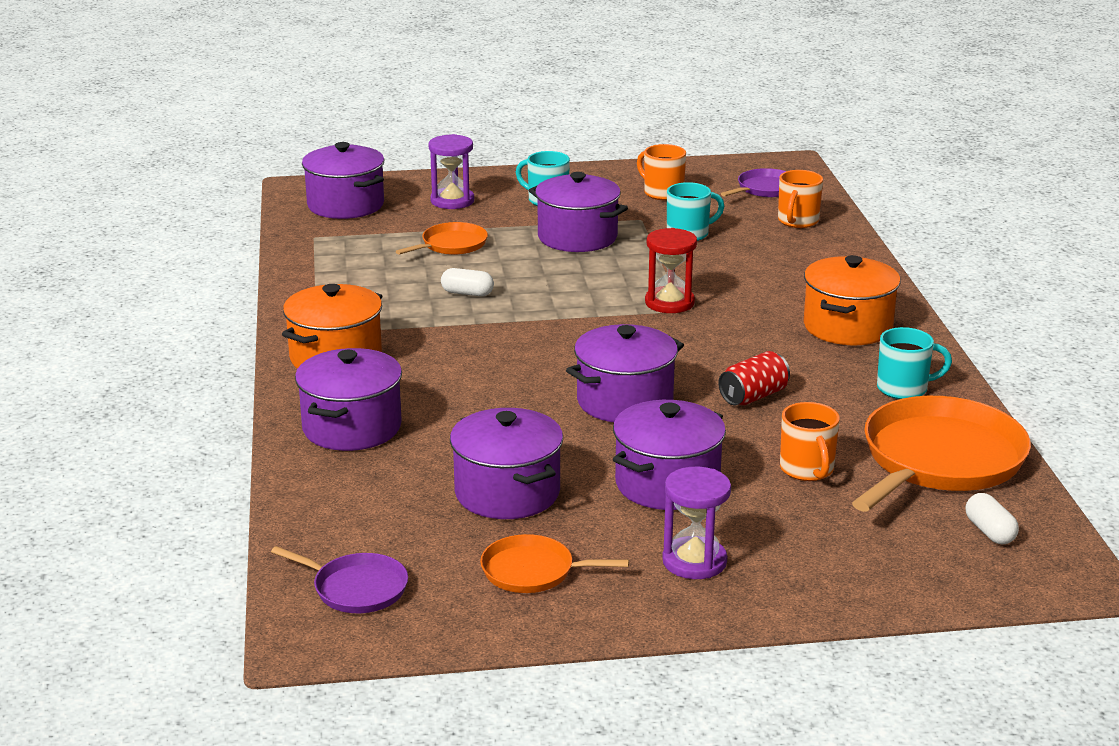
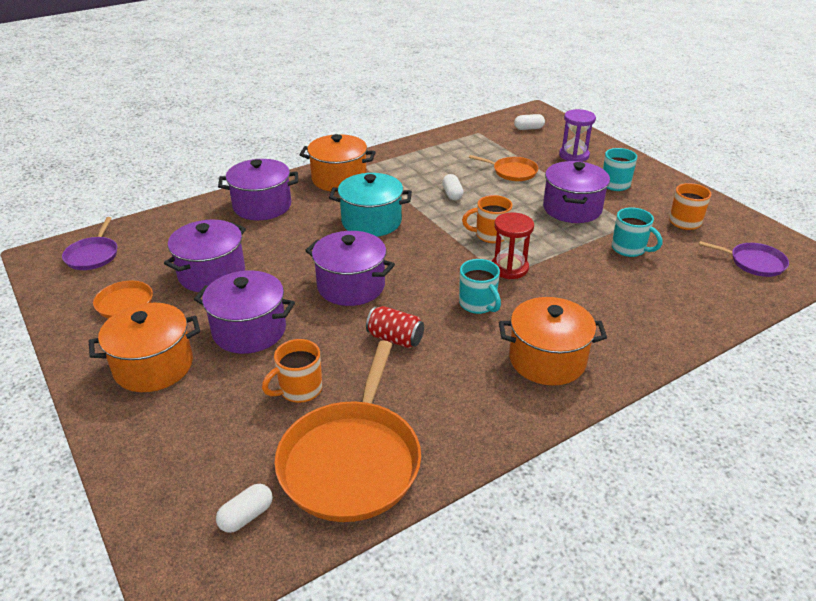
camera: 65 degrees right, 10 degrees up
purple pot [302,142,385,219] -> white capsule [514,114,545,130]
purple hourglass [662,467,731,579] -> orange pot [89,303,200,392]
orange mug [778,170,823,228] -> orange mug moved to [462,195,513,243]
orange pan [852,396,1031,512] -> orange pan turned 90 degrees clockwise [274,340,421,522]
turquoise mug [877,327,952,399] -> turquoise mug moved to [459,259,501,314]
none -> turquoise pot [329,173,412,237]

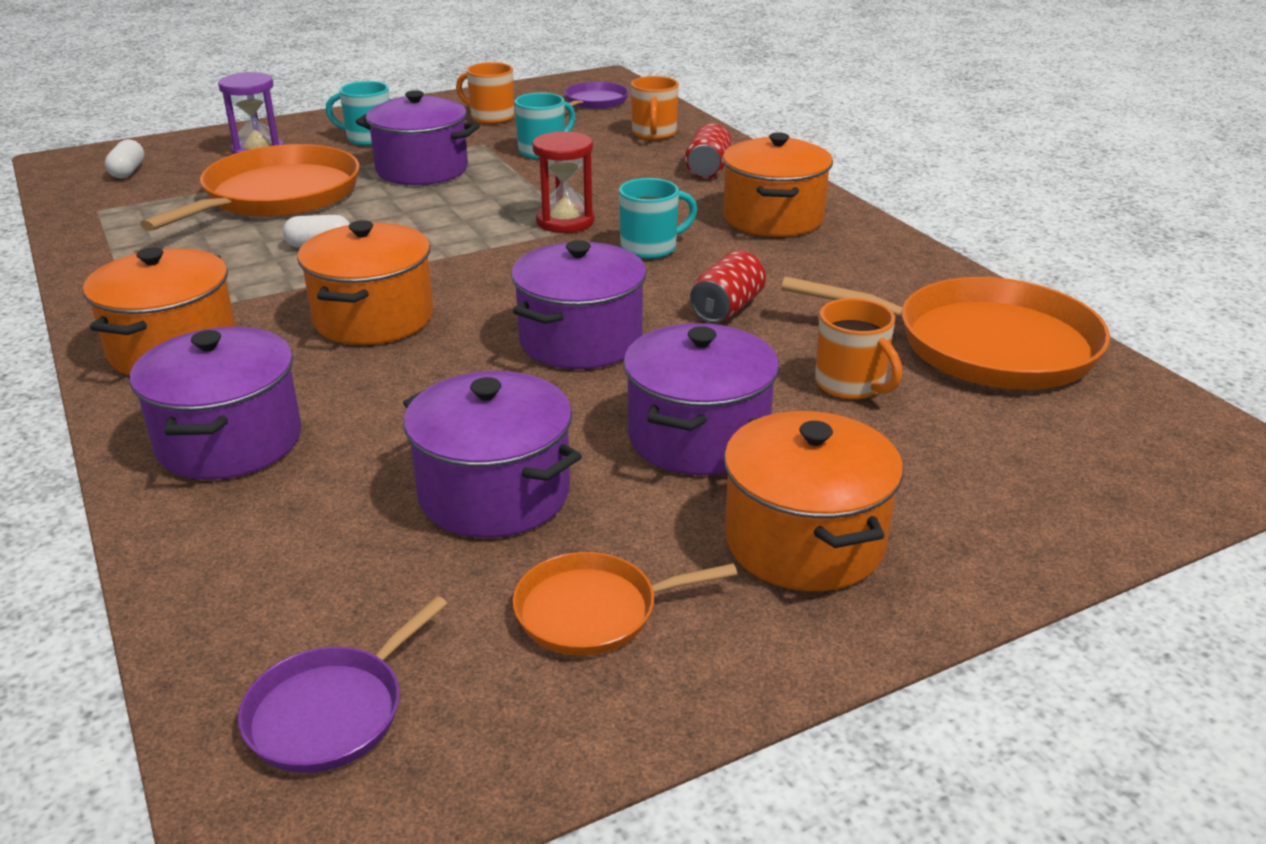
camera: 85 degrees left, 5 degrees down
purple pan [62,217,117,270] -> purple pan turned 120 degrees clockwise [238,596,448,773]
white capsule [216,484,273,533] -> none
turquoise pot [329,173,412,237] -> orange pot [297,220,433,345]
orange mug [462,195,513,243] -> orange mug moved to [631,76,679,140]
orange pan [469,155,538,181] -> orange pan [140,144,360,231], size x1.97
none -> red can [685,124,732,179]

